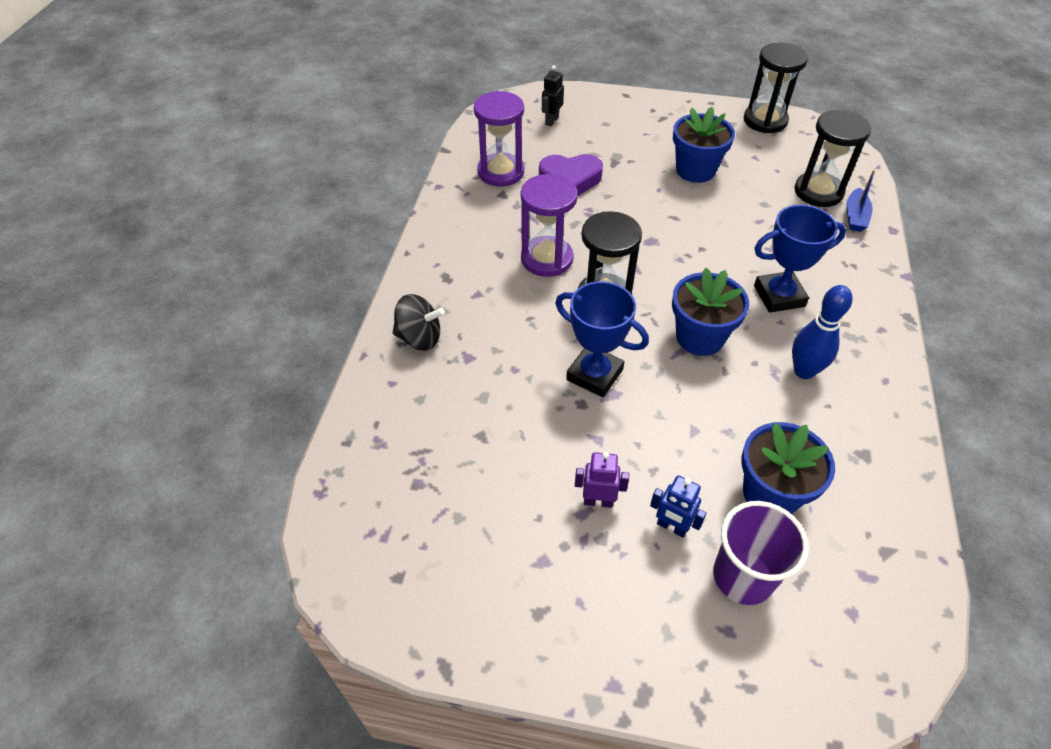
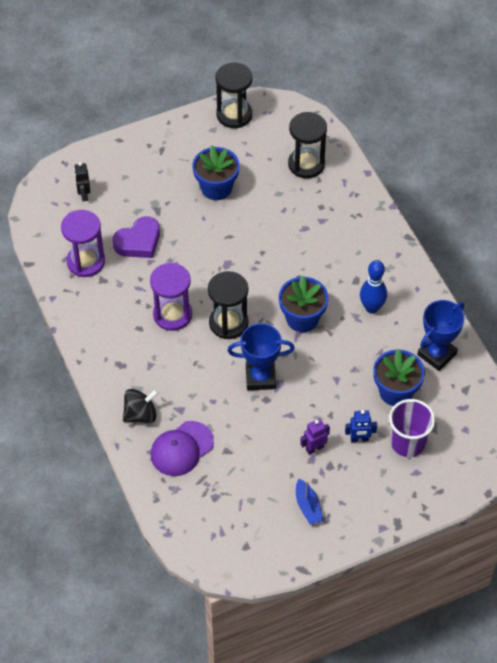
camera: 35 degrees left, 5 degrees up
blue trophy [754,205,846,313] -> blue trophy moved to [417,300,465,371]
blue boat [846,170,875,232] -> blue boat moved to [296,479,324,525]
none -> purple cap [151,421,214,476]

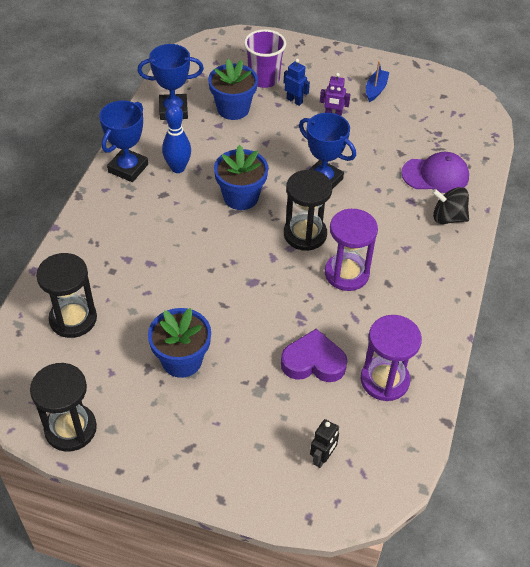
camera: 140 degrees left, 5 degrees down
none -> blue trophy [99,101,148,182]

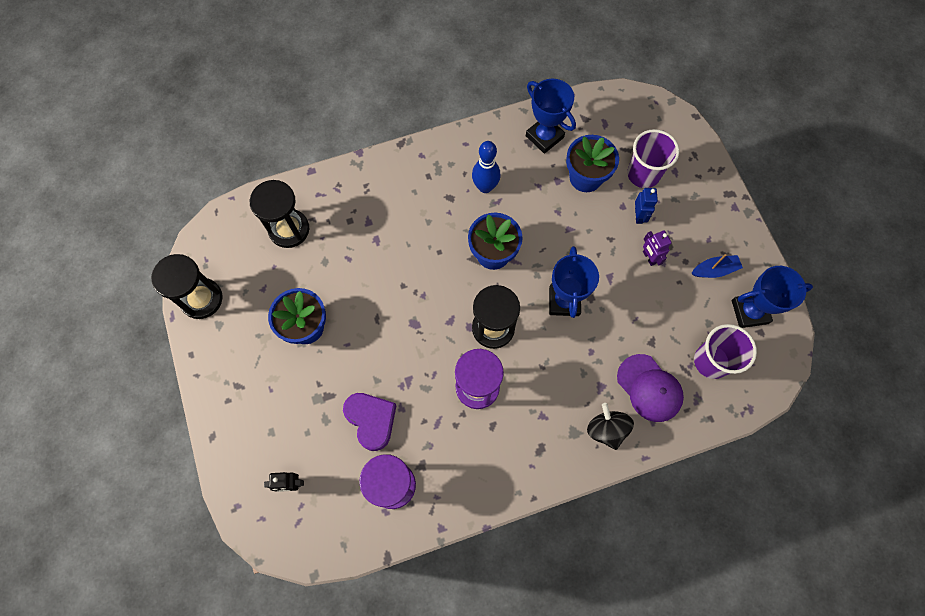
camera: 55 degrees right, 20 degrees up
blue trophy [99,101,148,182] -> blue trophy moved to [732,266,813,328]
none -> purple cup [694,324,757,379]

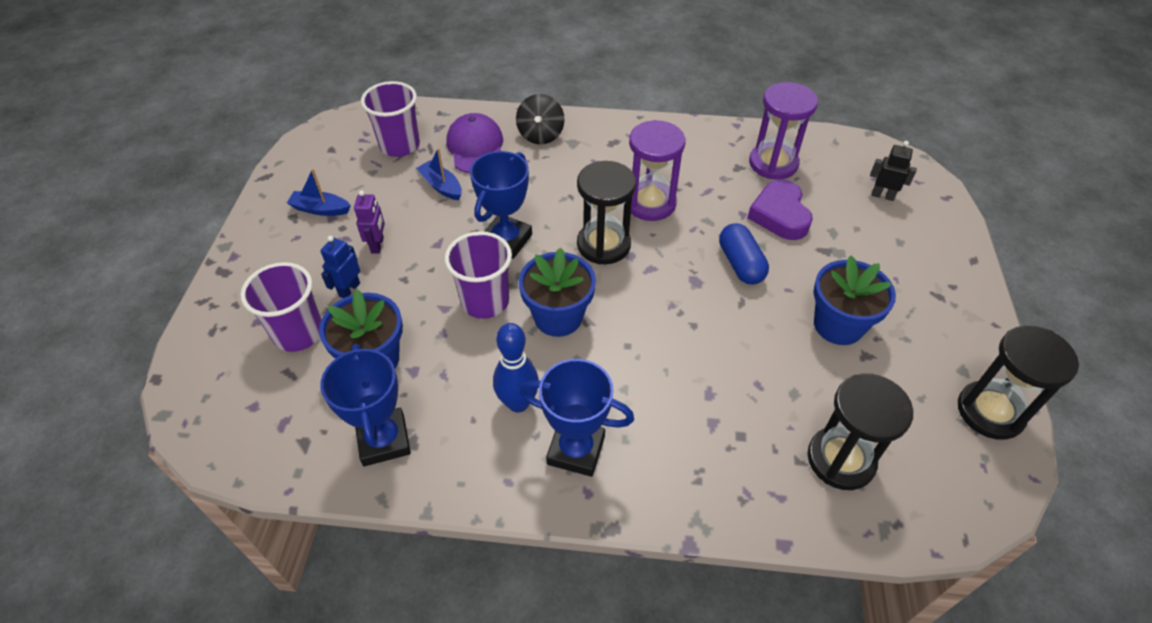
camera: 155 degrees left, 20 degrees down
blue trophy [732,266,813,328] -> blue trophy moved to [520,359,634,477]
none -> blue boat [417,148,462,200]
none -> purple cup [445,231,512,319]
none -> blue capsule [719,223,769,284]

